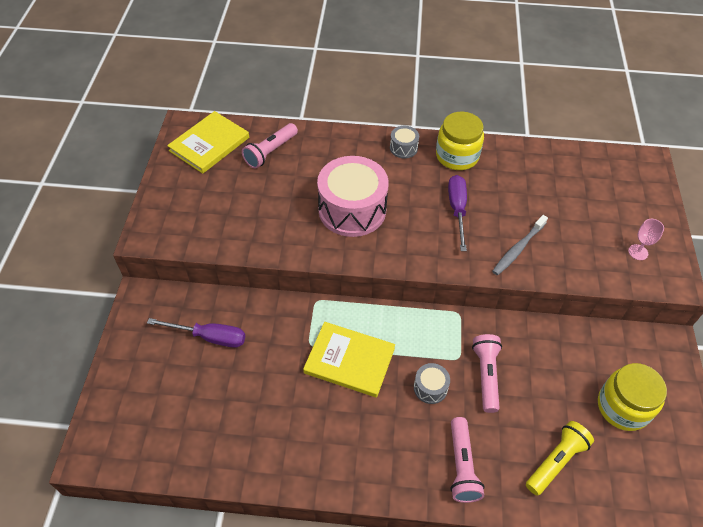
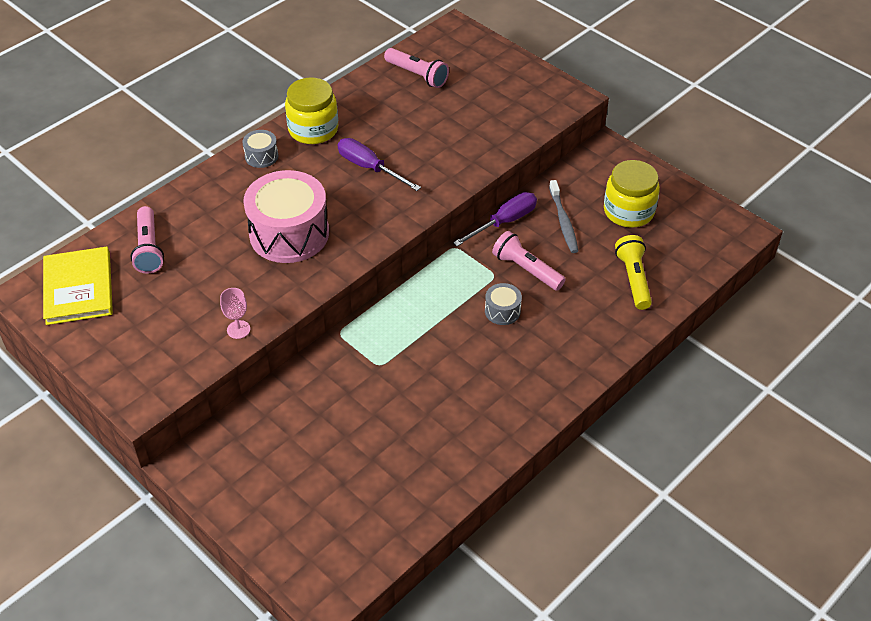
camera: 50 degrees left, 5 degrees down
purple screwdriver [147,318,245,348] -> purple screwdriver moved to [453,192,537,246]
yellow book [303,322,395,398] -> none
pink flashlight [450,417,484,503] -> pink flashlight moved to [384,48,449,88]
grey toothbrush [492,215,548,275] -> grey toothbrush moved to [549,180,578,253]
pink goblet [628,219,664,260] -> pink goblet moved to [220,288,250,339]

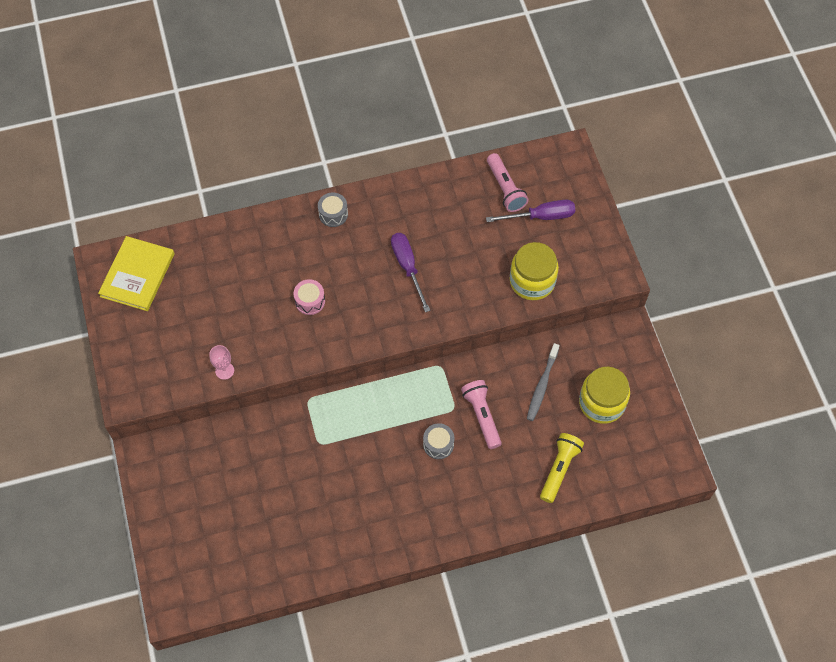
camera: 30 degrees right, 15 degrees up
pink flashlight [131,206,164,274] -> none
pink drum [243,170,329,263] -> pink drum [293,279,325,315], size x0.45
yellow jar [285,78,338,144] -> yellow jar moved to [510,242,559,300]
purple screwdriver [453,192,537,246] -> purple screwdriver moved to [486,200,575,222]

